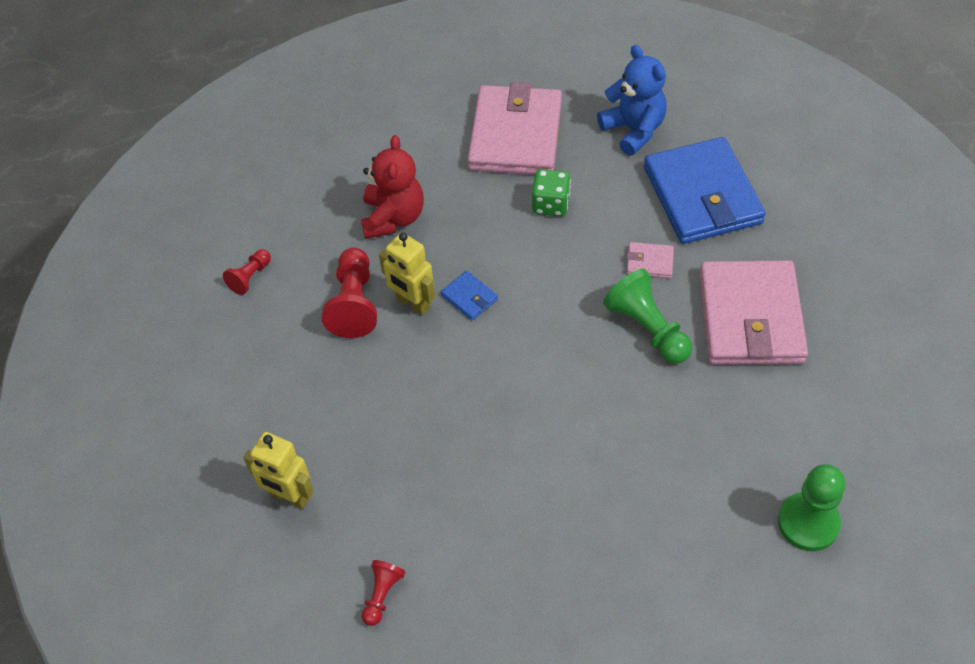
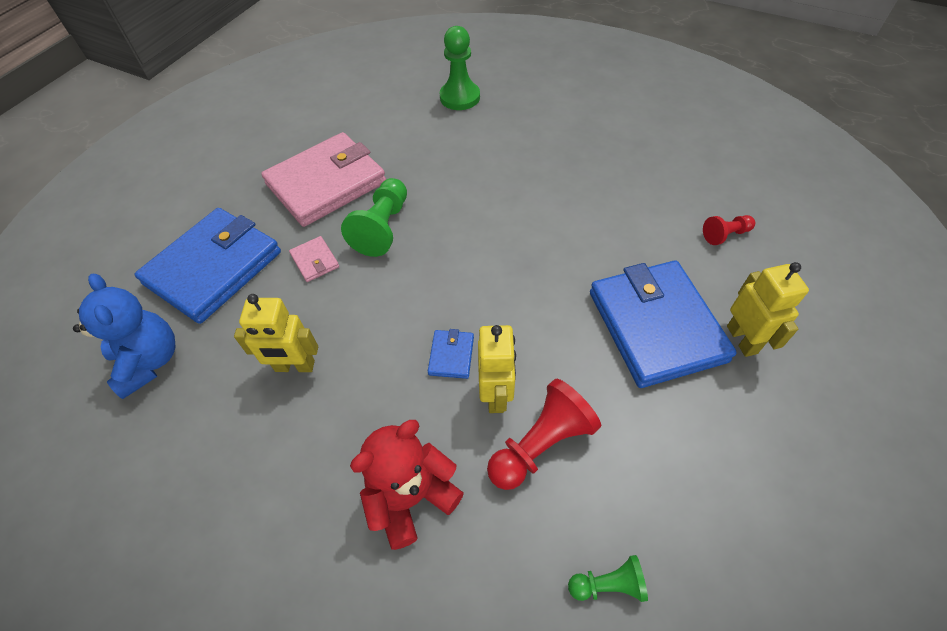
camera: 130 degrees left, 0 degrees up
red pawn [223,249,271,295] -> green pawn [568,555,648,602]
pink wallet [467,82,562,175] -> none
green dice [532,169,571,216] -> yellow robot [234,294,318,372]
blue teddy bear [597,45,667,156] -> blue teddy bear turned 135 degrees clockwise [73,273,176,399]
none -> blue wallet [590,260,737,388]

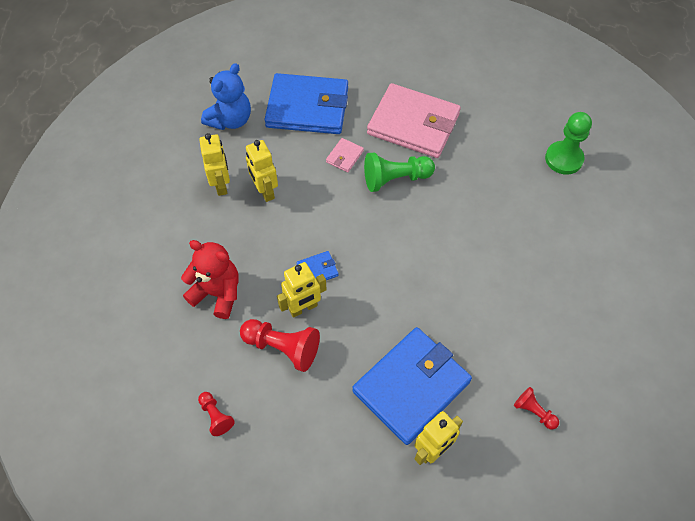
camera: 60 degrees right, 5 degrees up
green pawn [568,555,648,602] -> red pawn [198,392,235,436]
none -> yellow robot [199,133,230,196]

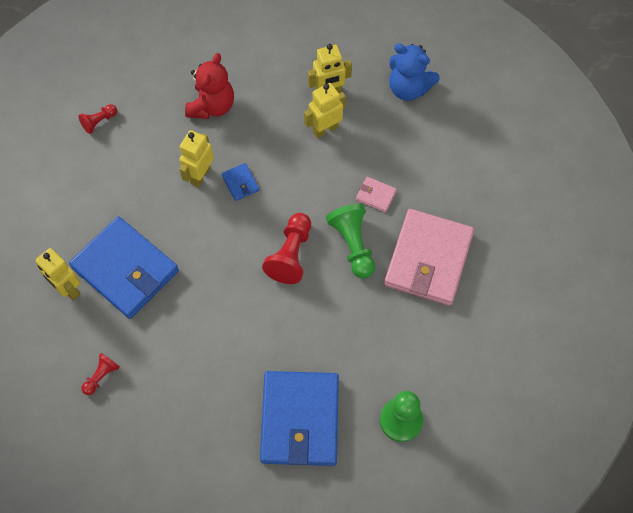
camera: 85 degrees right, 5 degrees up
red pawn [240,319,320,372] -> red pawn moved to [262,213,311,284]
blue wallet [264,73,348,134] -> blue wallet moved to [260,371,339,466]
yellow robot [277,262,327,318] -> yellow robot turned 60 degrees clockwise [179,130,214,187]

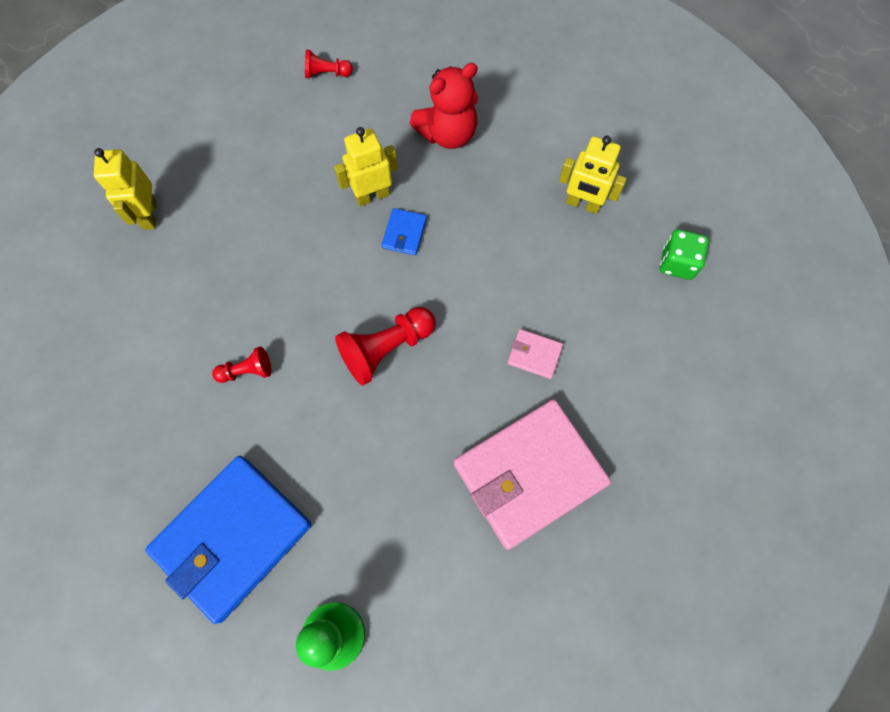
camera: 40 degrees right, 5 degrees up
blue wallet [69,216,179,319] -> none
red pawn [82,353,120,395] -> red pawn moved to [212,346,271,383]
yellow robot [304,83,346,138] -> none
green pawn [326,203,375,279] -> none
pink wallet [356,177,397,212] -> pink wallet turned 45 degrees counterclockwise [507,329,563,379]
blue teddy bear [389,44,440,101] -> green dice [660,229,709,280]

